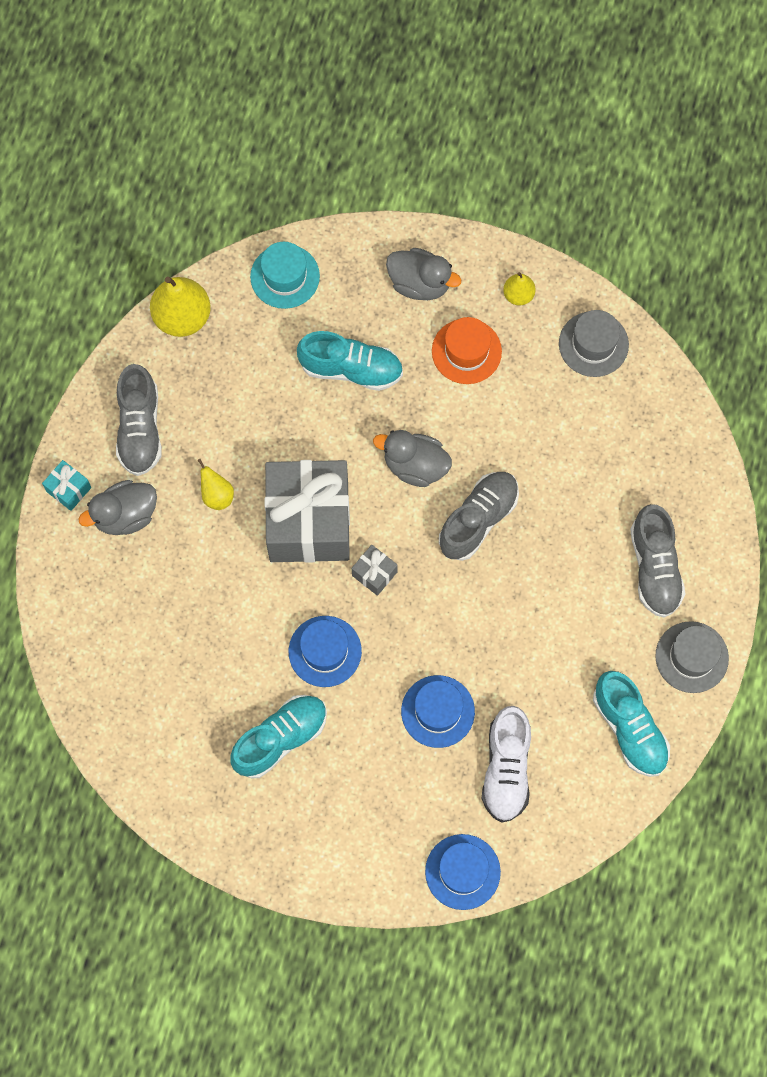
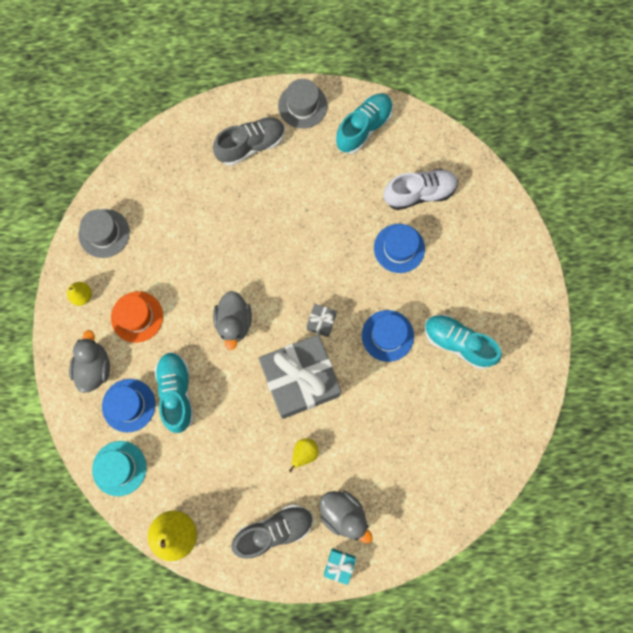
camera: 110 degrees left, 5 degrees up
blue hat [425,834,501,910] -> blue hat moved to [102,379,155,433]
grey shoe [439,472,519,561] -> none

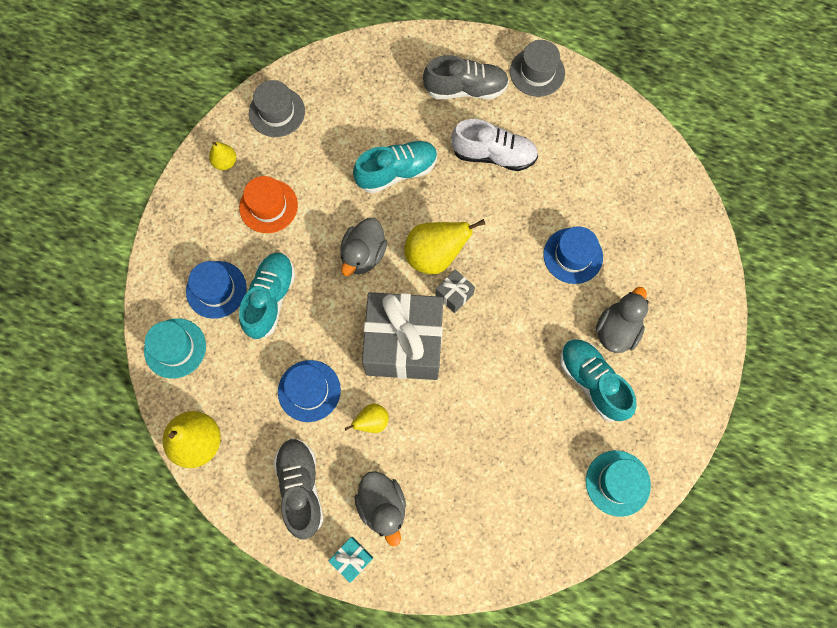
camera: 25 degrees right, 5 degrees down
grey duck [69,330,110,393] -> grey duck moved to [595,287,649,353]
grey shoe [231,504,313,559] -> grey shoe turned 105 degrees counterclockwise [273,438,324,539]
turquoise shoe [336,93,393,154] -> turquoise shoe moved to [353,141,437,193]
blue hat [362,310,414,362] -> blue hat moved to [278,360,341,422]
white shoe [384,169,458,210] -> white shoe moved to [451,119,538,171]
none -> yellow pear [404,219,485,274]
none -> turquoise hat [586,450,651,517]

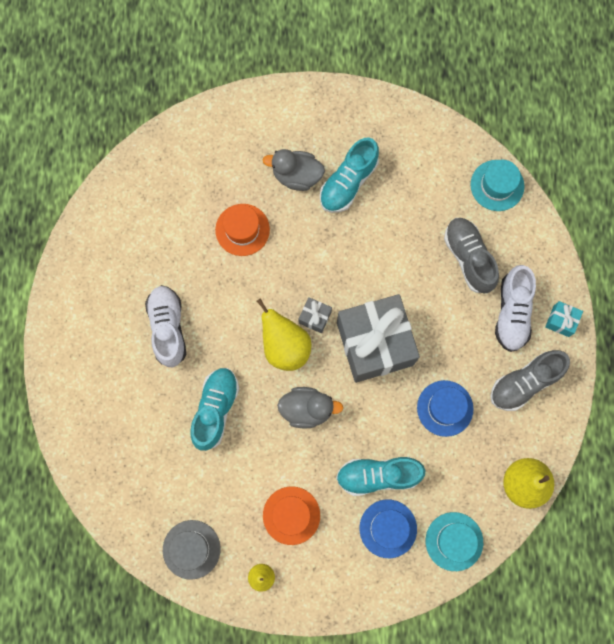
camera: 110 degrees left, 5 degrees up
yellow pear [345,404,389,433] -> none
turquoise shoe [353,141,437,193] -> turquoise shoe turned 60 degrees clockwise [190,368,239,451]
grey duck [354,471,406,546] -> white shoe [495,265,536,352]
grey shoe [423,55,509,99] -> grey shoe moved to [444,218,499,294]
grey hat [510,40,565,97] -> none
blue hat [543,226,603,284] -> orange hat [215,204,270,256]
turquoise hat [586,450,651,517] -> turquoise hat moved to [470,160,524,211]

